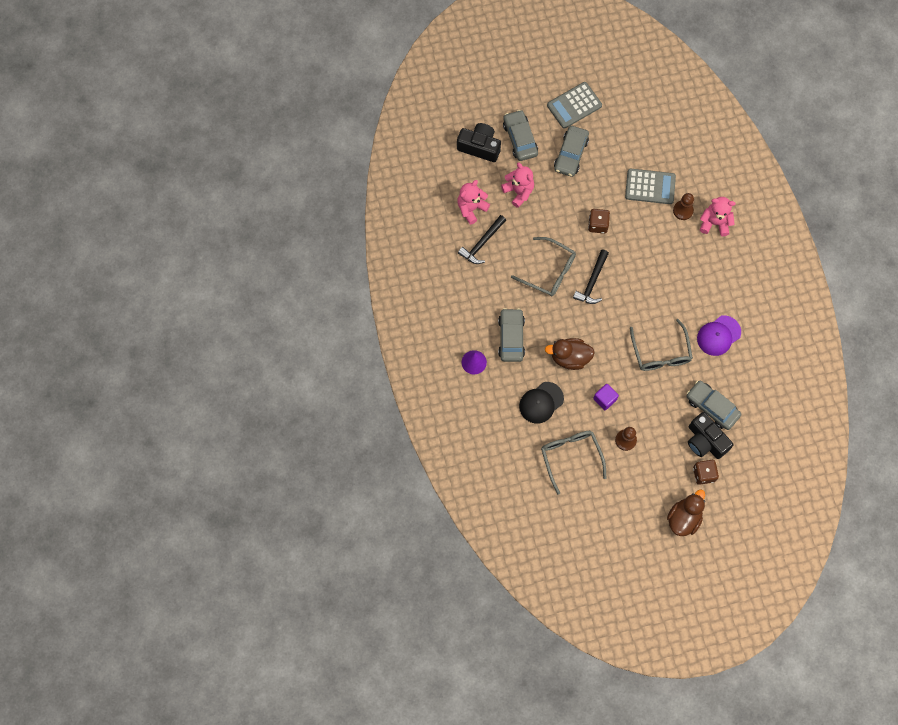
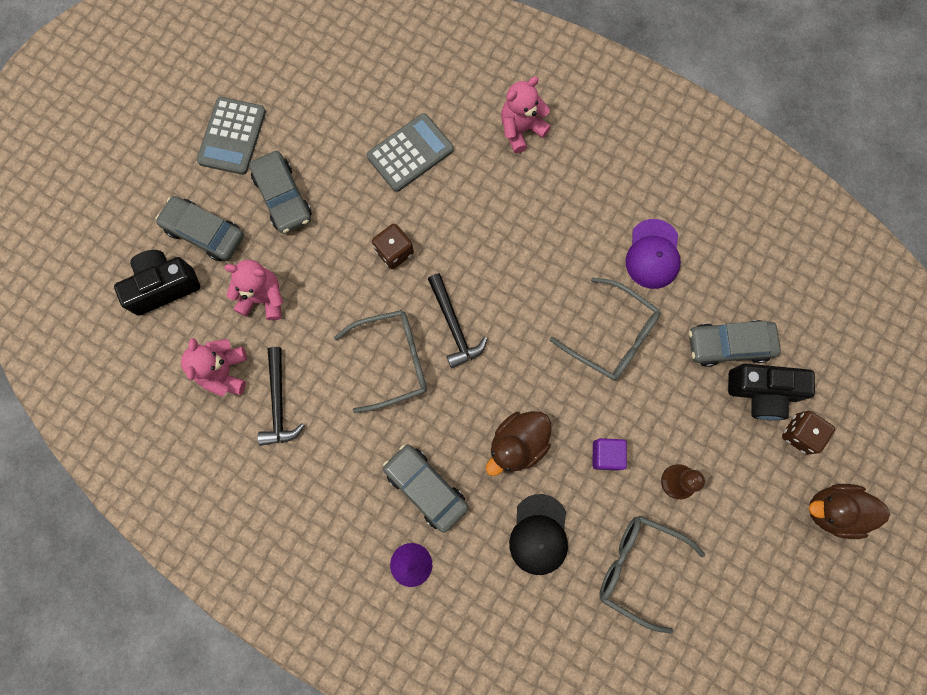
camera: 45 degrees left, 5 degrees up
brown duck [667,489,705,536] -> brown duck turned 75 degrees counterclockwise [809,484,891,539]
brown pawn [673,193,694,220] -> none

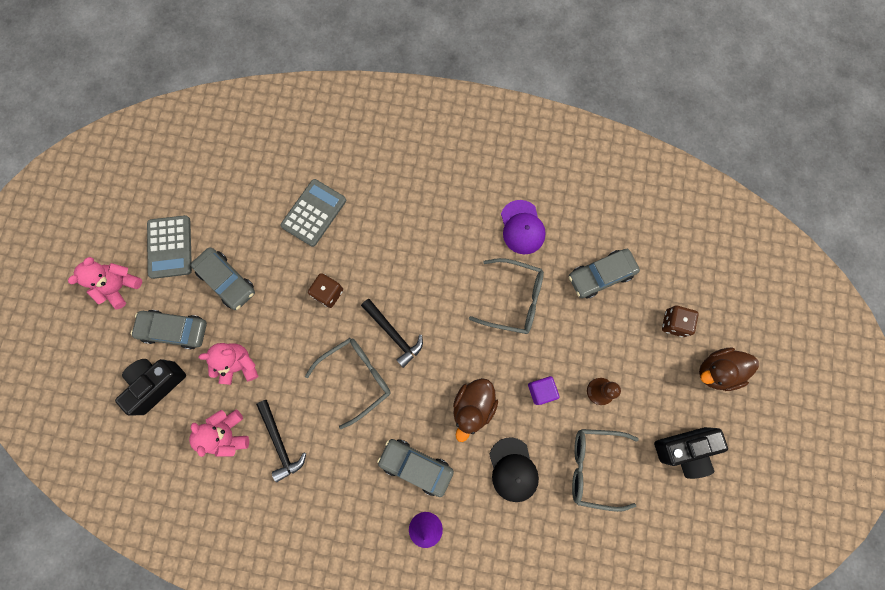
camera: 20 degrees left, 0 degrees up
pink teddy bear [501,77,551,153] -> pink teddy bear moved to [68,257,142,309]
black camera [728,363,815,420] -> black camera moved to [654,427,728,479]

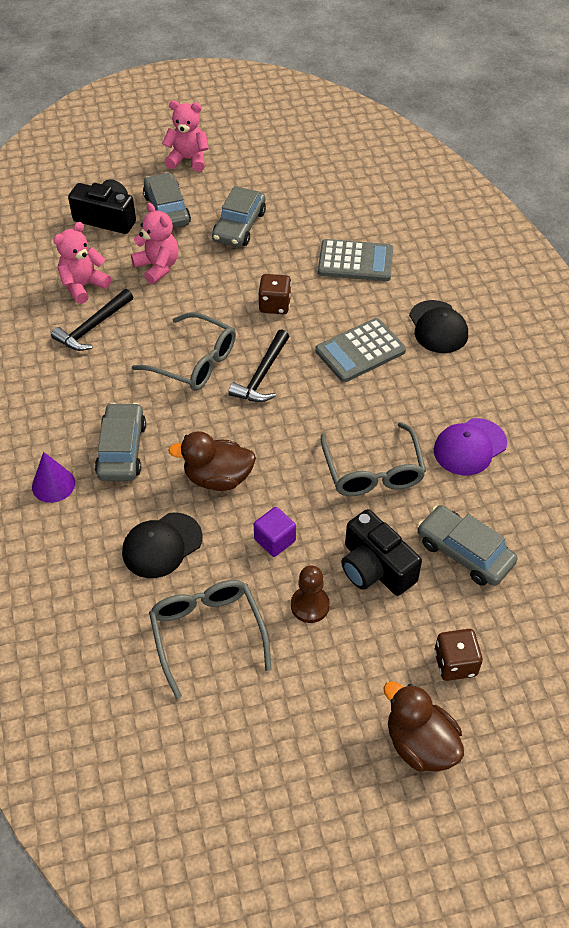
camera: 65 degrees right, 25 degrees down
grey calculator [147,215,192,279] -> grey calculator moved to [315,318,406,382]
black camera [654,427,728,479] -> black camera moved to [341,509,422,596]
none -> black cap [409,300,468,353]

